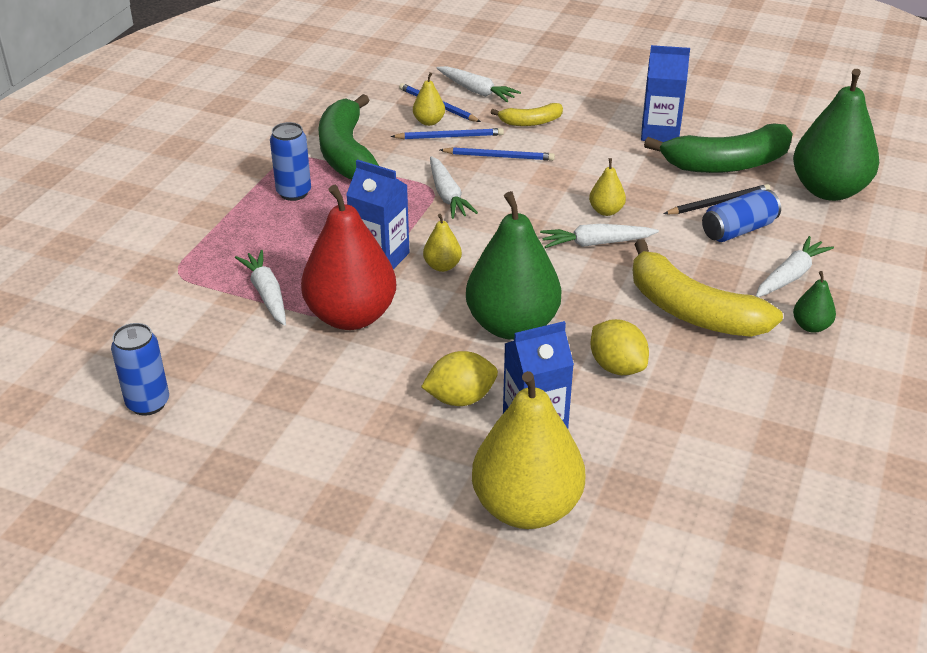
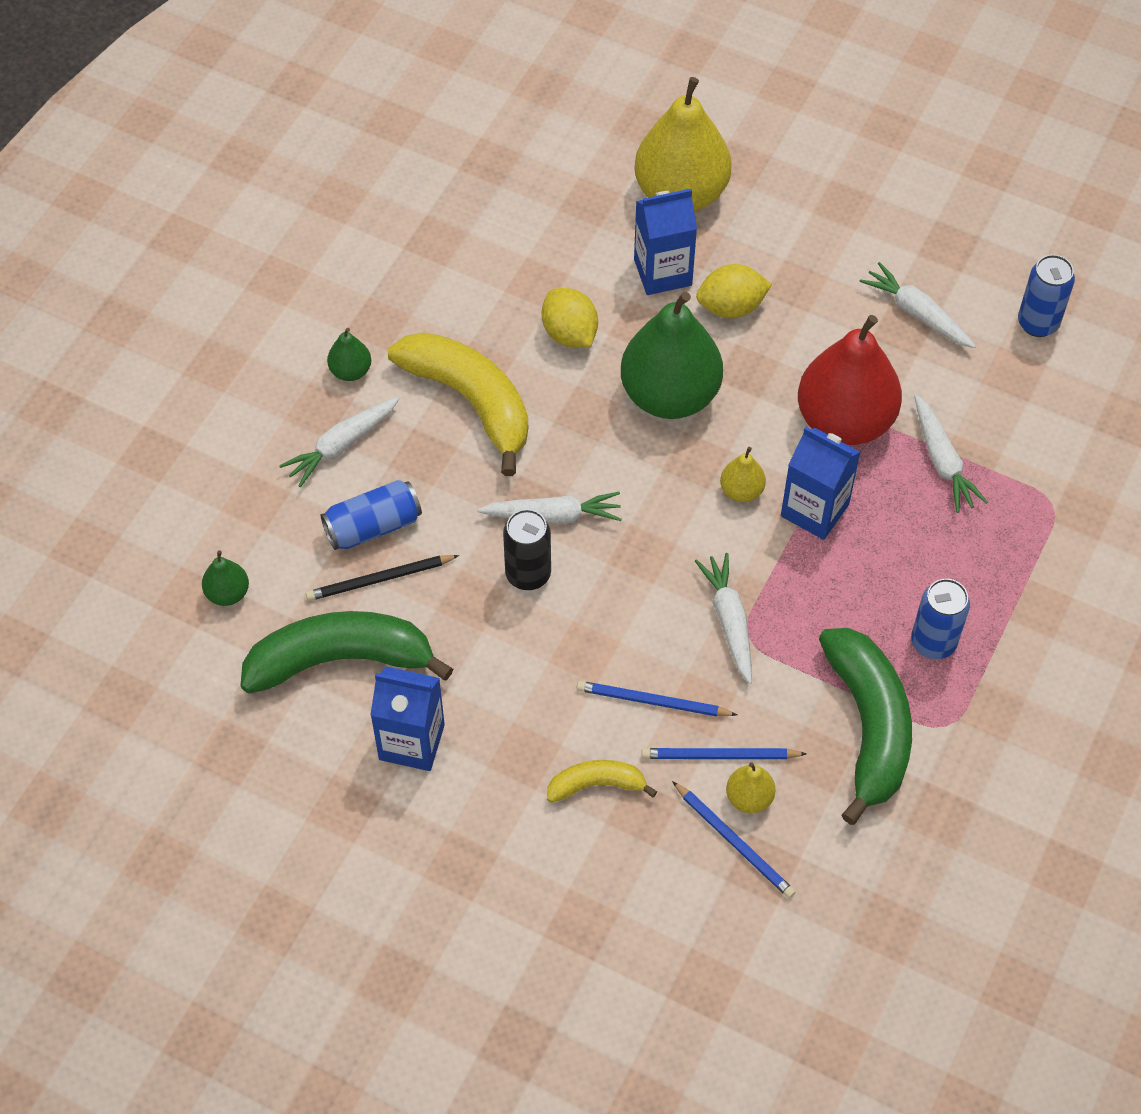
camera: 175 degrees left, 20 degrees up
white carrot [437,66,521,102] -> white carrot moved to [859,262,976,348]
yellow pear [589,158,626,216] -> black can [503,509,551,590]
green pear [793,69,879,201] -> green pear [202,550,249,606], size x0.43

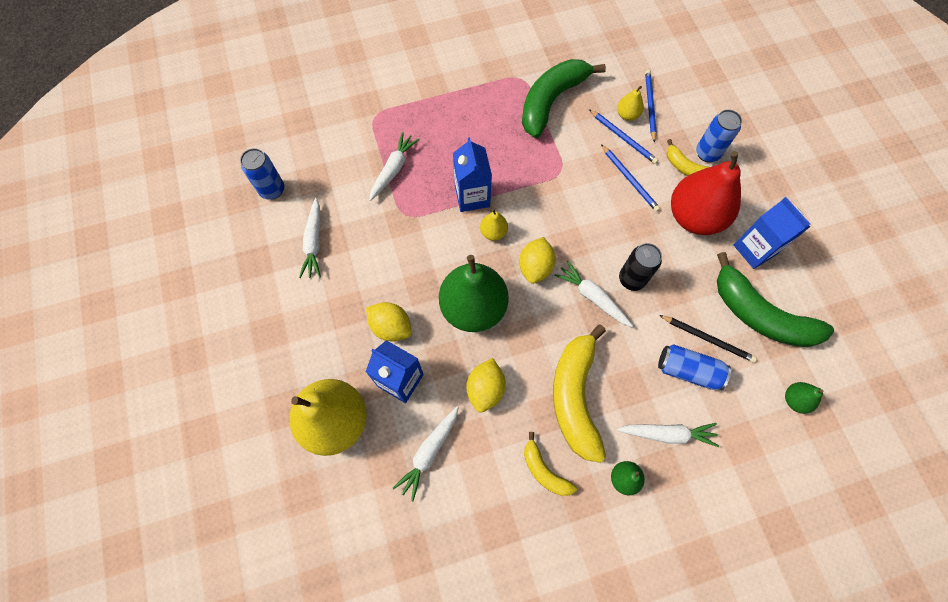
camera: 135 degrees left, 10 degrees up
white carrot [695,553,752,684] -> white carrot moved to [393,406,459,501]
red pear [798,315,902,445] -> red pear moved to [671,151,741,235]
blue can [911,578,970,659] -> blue can moved to [696,110,742,162]
none -> yellow lemon [519,237,556,284]
none -> yellow banana [524,432,577,496]

